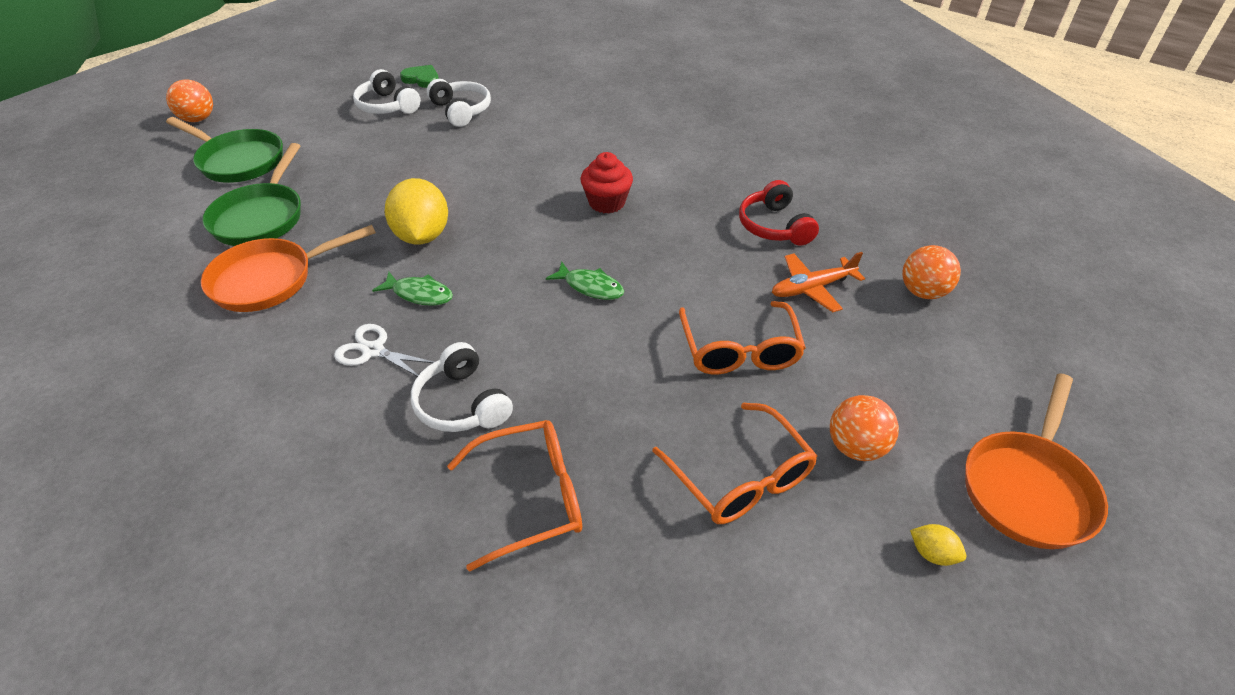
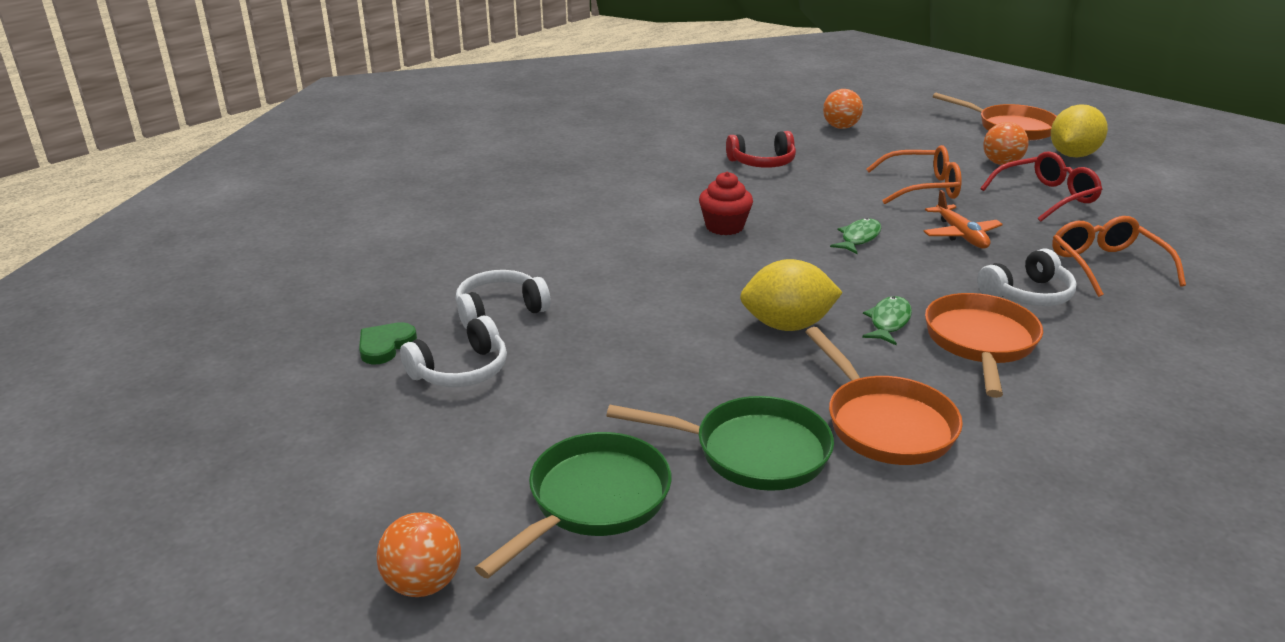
camera: 85 degrees left, 15 degrees down
white scissors [334,324,434,377] -> orange pan [925,293,1043,398]
orange glasses [652,403,817,524] -> red glasses [980,151,1102,222]
orange plane [772,252,865,312] -> orange plane moved to [923,190,1003,249]
yellow lemon [910,524,966,566] -> yellow lemon [1051,104,1108,158], size x2.32

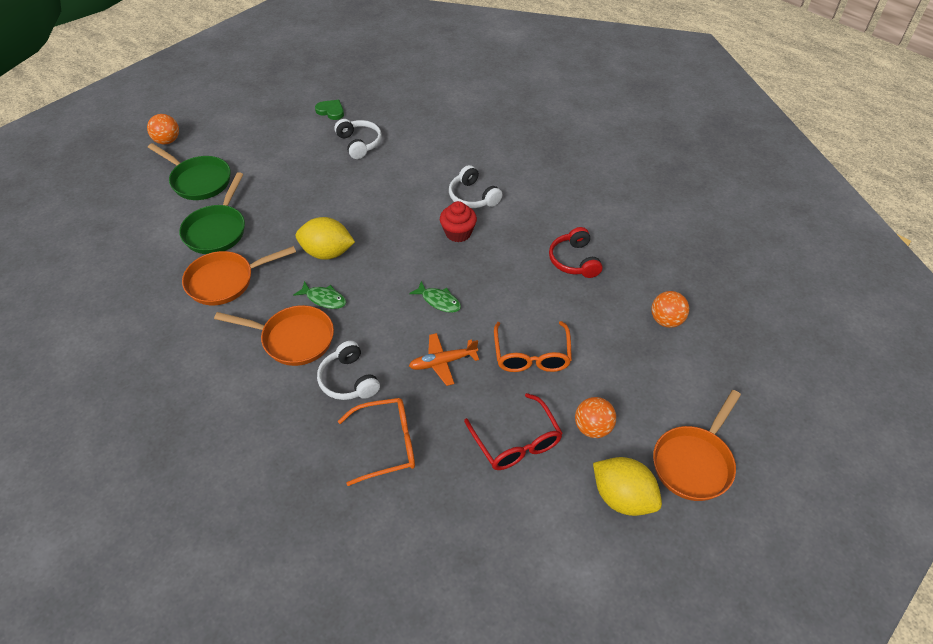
camera: 90 degrees right, 20 degrees up
white headphones [400,316,507,387] -> white headphones moved to [449,165,503,208]
yellow lemon [740,259,843,331] -> yellow lemon turned 75 degrees counterclockwise [296,217,355,260]

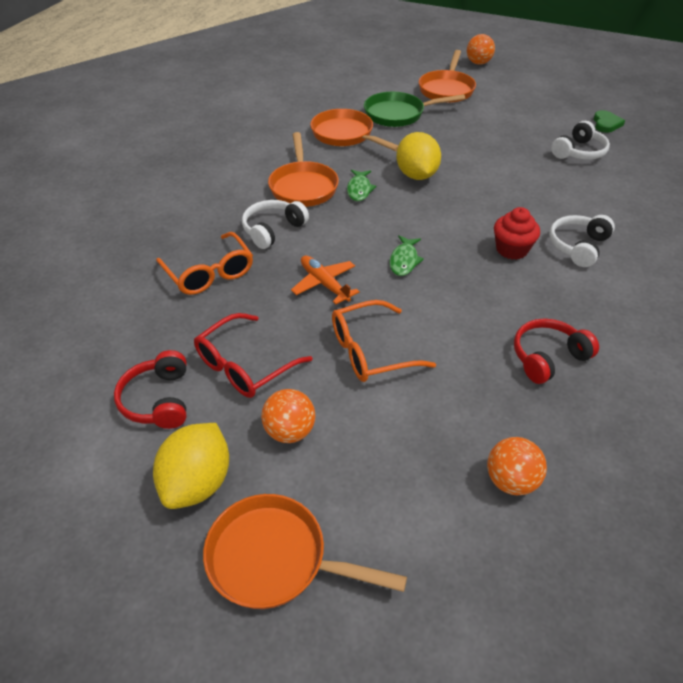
camera: 70 degrees right, 5 degrees down
green pan [148,143,231,200] -> orange pan [419,50,476,103]
none -> red headphones [114,350,186,429]

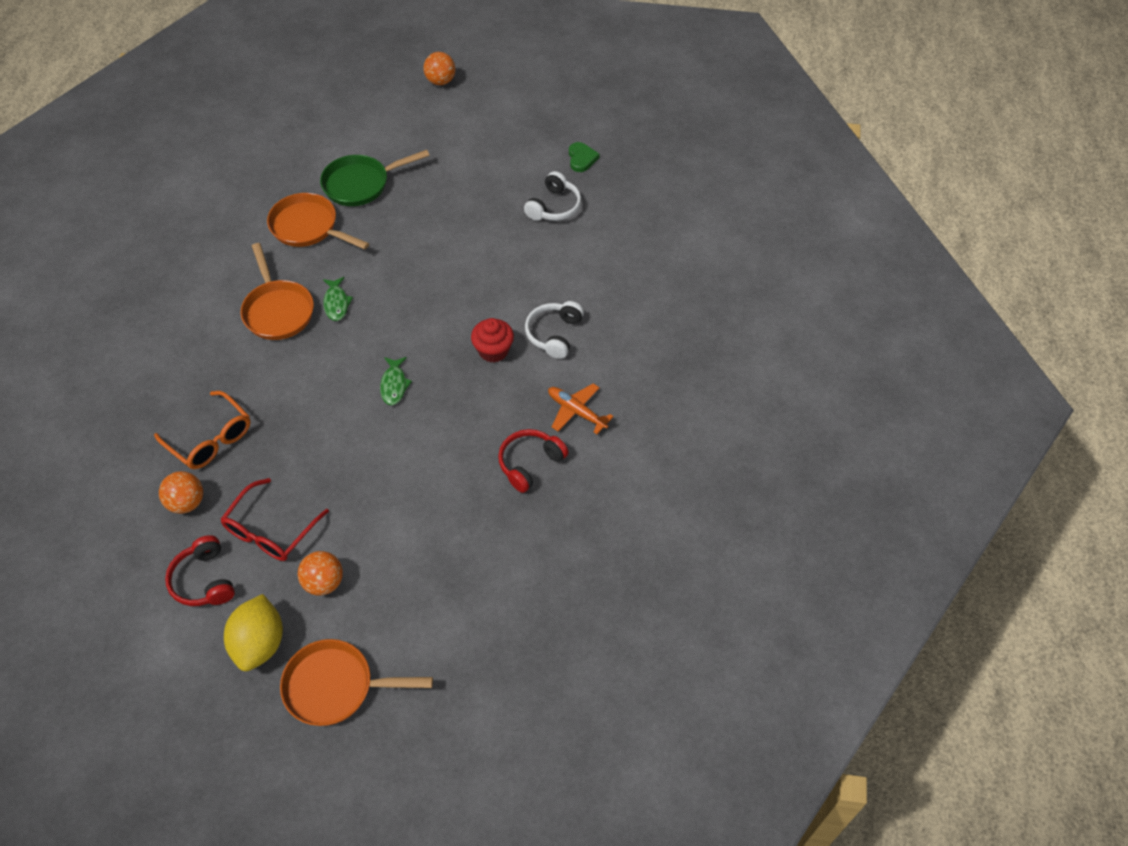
camera: 15 degrees left, 10 degrees up
white headphones [242,200,309,249] -> none
orange plane [291,255,360,305] -> orange plane moved to [548,383,614,434]
orange glasses [332,300,436,382] -> none
yellow lemon [396,132,441,180] -> none
orange pan [419,50,476,103] -> none
orange ball [487,437,547,495] -> orange ball moved to [159,471,203,514]

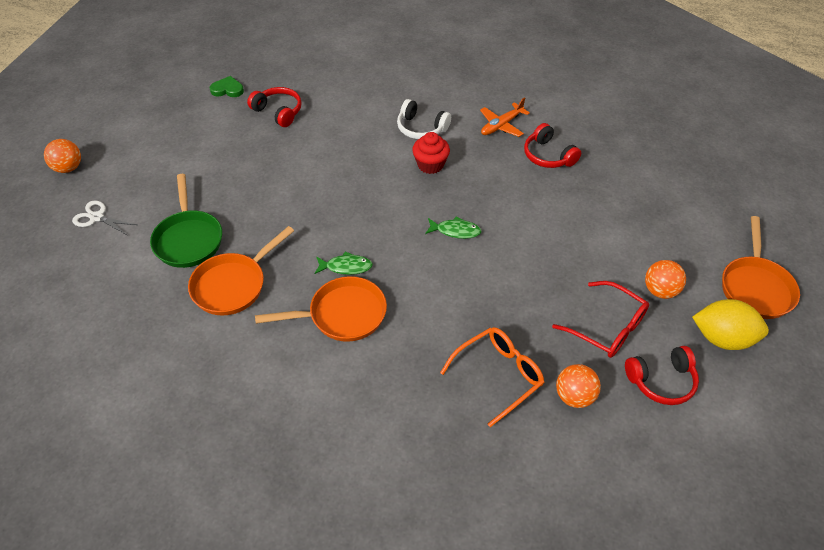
camera: 80 degrees left, 5 degrees down
white headphones [524,171,581,221] -> red headphones [247,87,302,127]
none -> white scissors [72,201,137,235]

